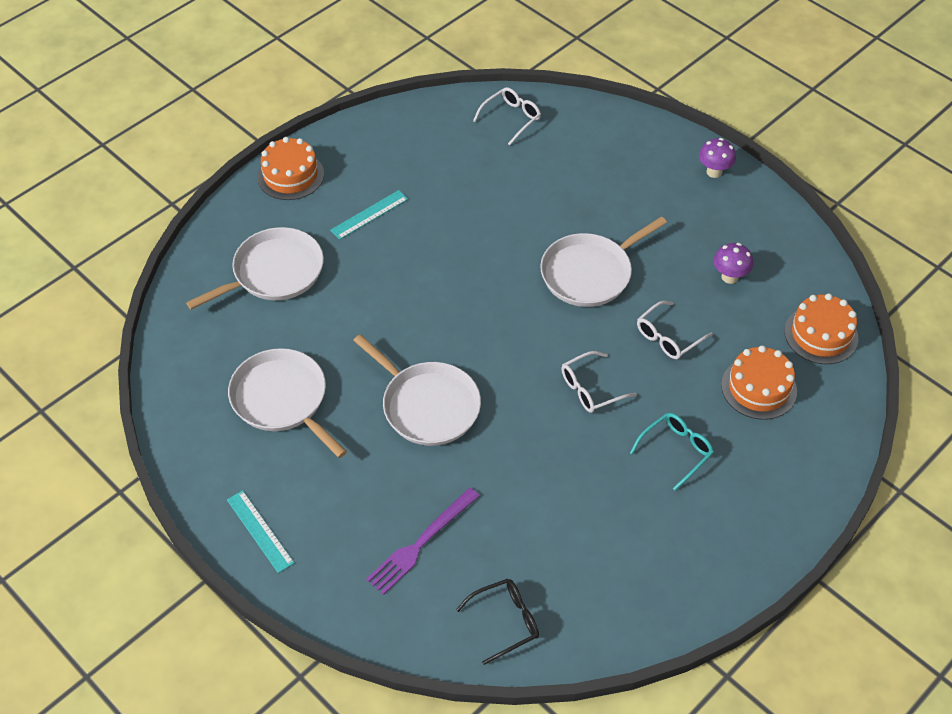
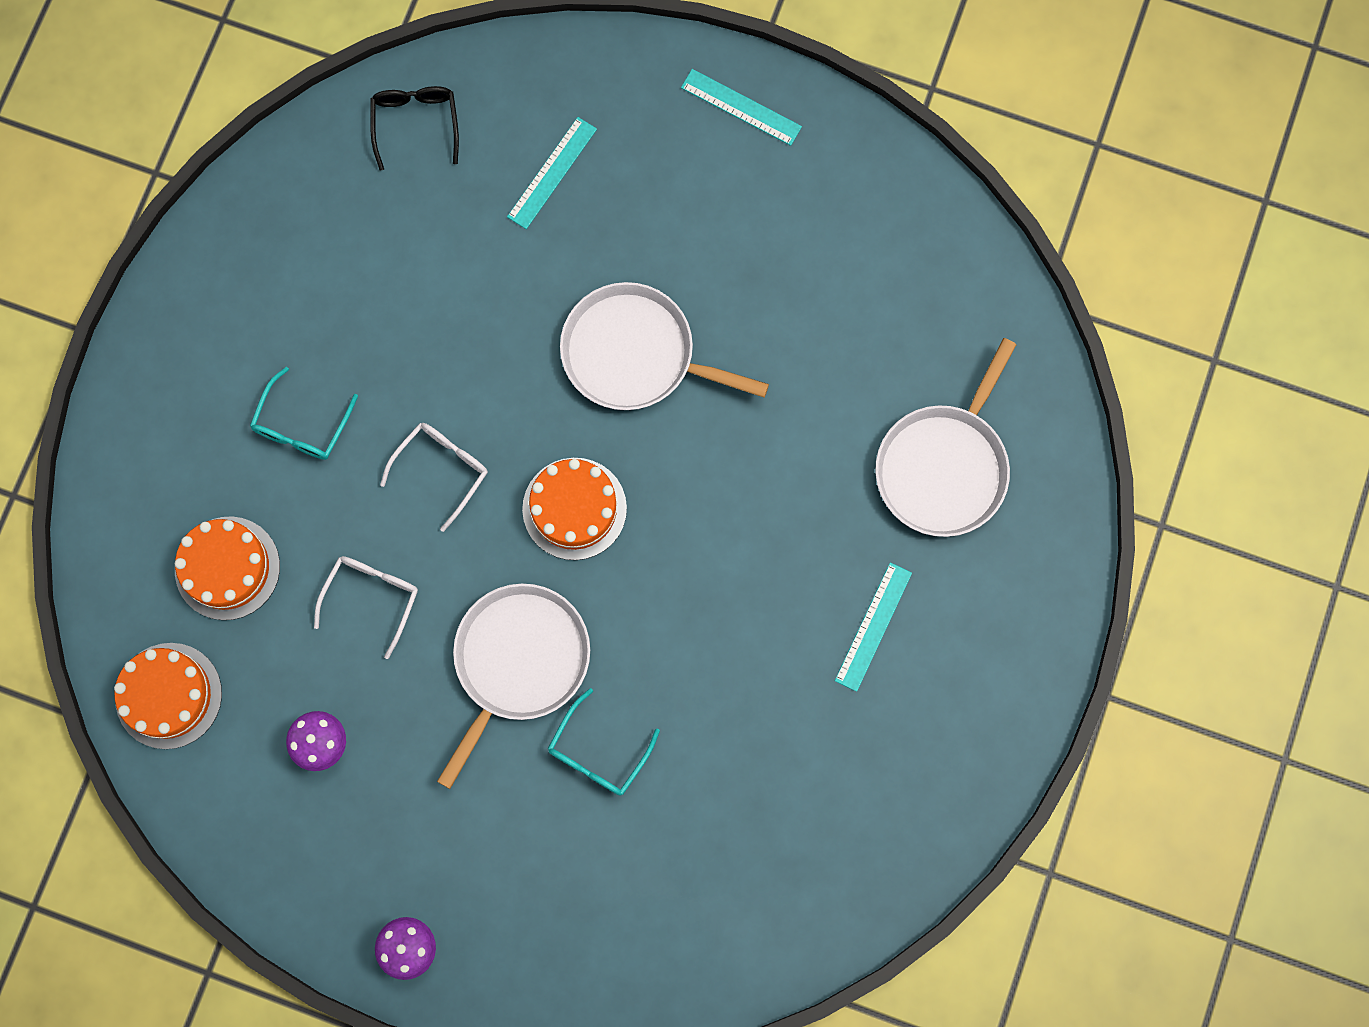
camera: 155 degrees right, 25 degrees up
white pan [228,348,347,458] -> none
orange cake [257,137,324,200] -> orange cake moved to [522,458,627,560]
purple fork [366,488,480,595] -> turquoise ruler [507,117,597,229]
black glasses [456,579,539,665] -> black glasses turned 135 degrees clockwise [370,86,459,171]
white glasses [473,87,541,145] -> none
none -> turquoise glasses [548,688,660,796]

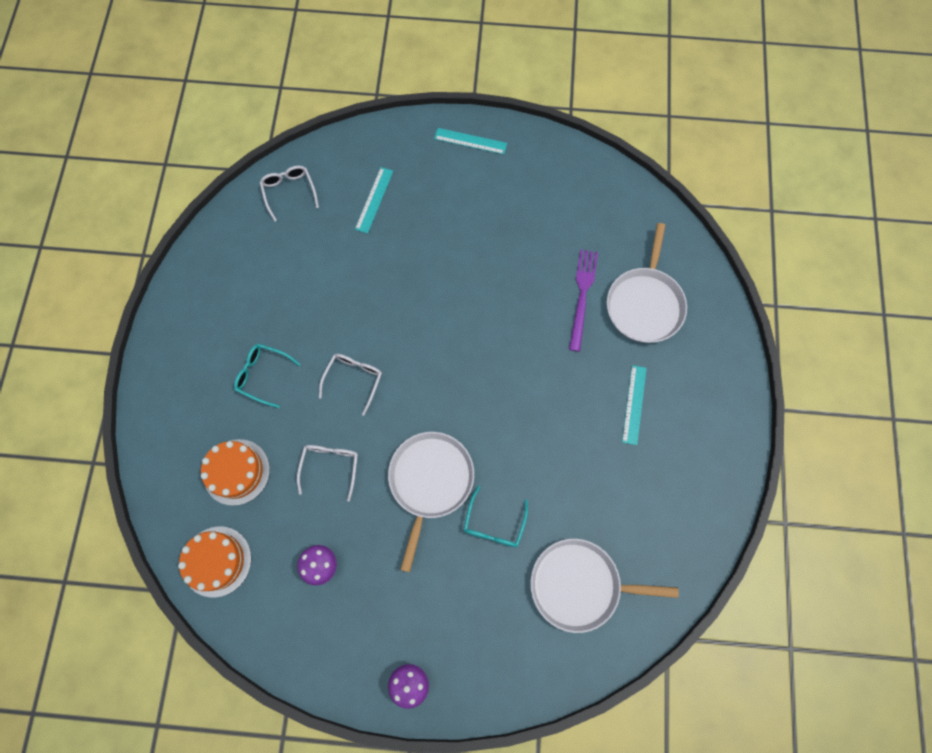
camera: 15 degrees left, 5 degrees down
turquoise glasses [250,367,358,460] -> turquoise glasses turned 105 degrees clockwise [234,344,300,408]
black glasses [370,86,459,171] -> white glasses [259,166,319,222]
orange cake [522,458,627,560] -> none
white pan [560,282,769,410] -> white pan moved to [530,539,679,633]
none -> purple fork [569,250,598,352]

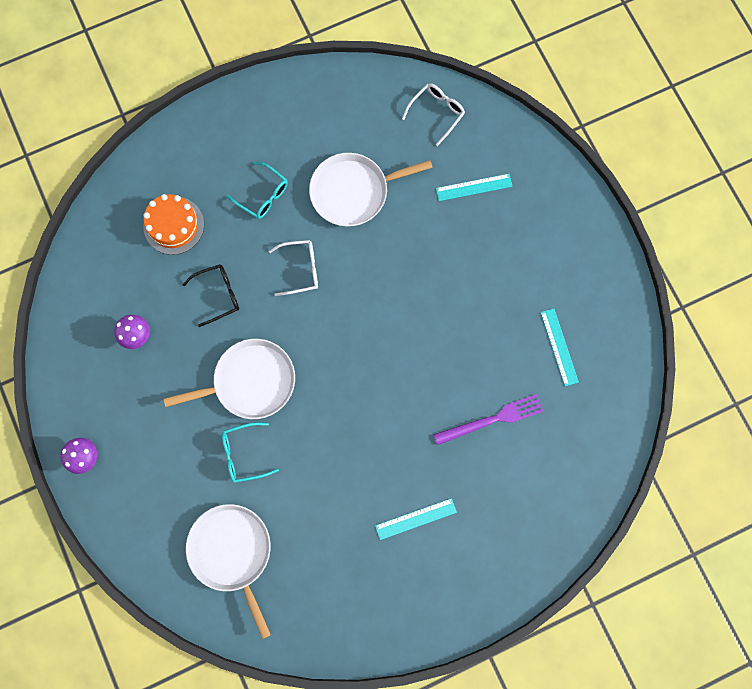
camera: 60 degrees right, 5 degrees up
orange cake [178,526,252,598] -> none
turquoise glasses [234,344,300,408] -> turquoise glasses turned 135 degrees clockwise [226,162,288,219]
white glasses [297,445,358,501] -> black glasses [183,264,239,327]
turquoise ruler [434,128,507,154] -> turquoise ruler moved to [540,308,579,386]
white pan [607,223,687,343] -> white pan moved to [309,153,433,226]

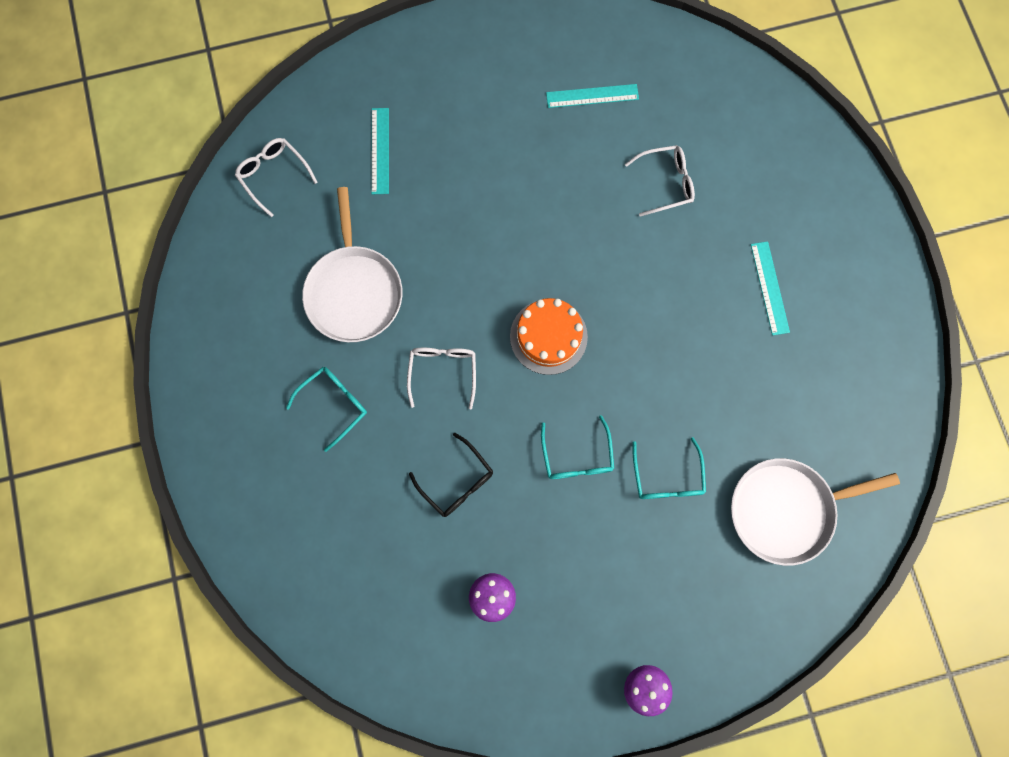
camera: 80 degrees left, 0 degrees up
orange cake [143,194,204,255] -> orange cake moved to [510,298,588,375]
white pan [164,339,295,419] -> turquoise glasses [541,415,614,479]
black glasses [183,264,239,327] -> black glasses turned 150 degrees clockwise [409,433,493,517]
purple fork [433,394,544,445] -> white glasses [625,145,695,216]

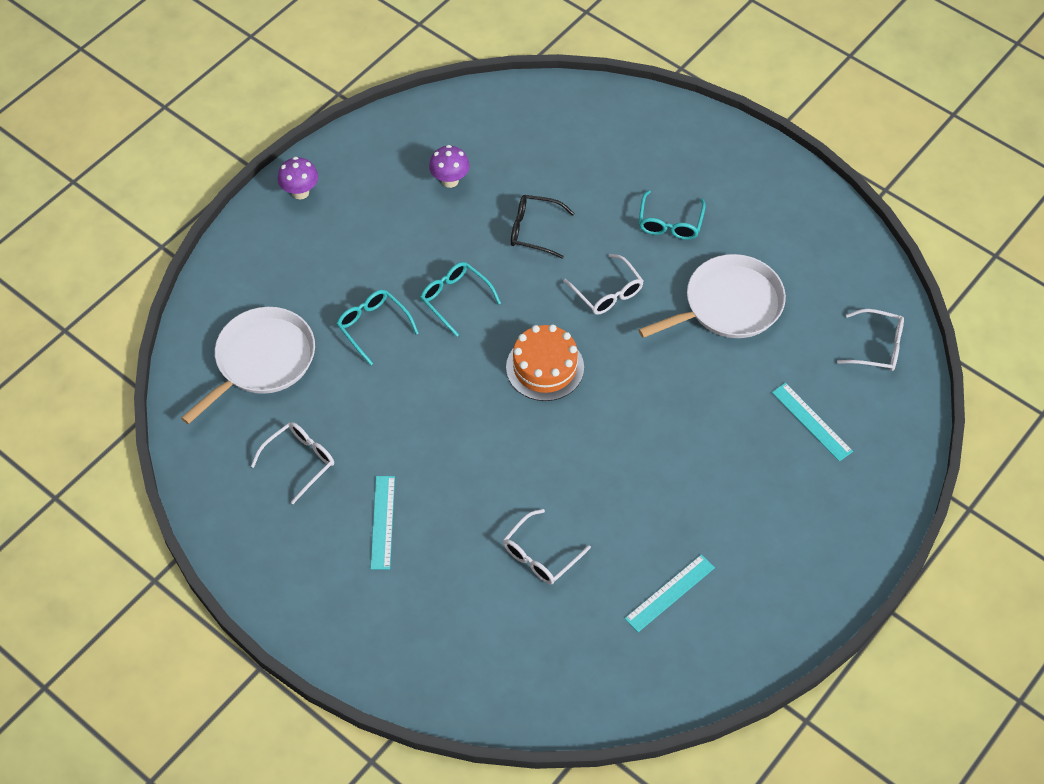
camera: 145 degrees right, 20 degrees down
white pan [302,187,402,342] -> white pan turned 105 degrees clockwise [638,254,786,338]
turquoise ruler [751,241,790,336] -> turquoise ruler turned 45 degrees clockwise [370,476,395,570]
none -> white glasses [251,422,334,504]

